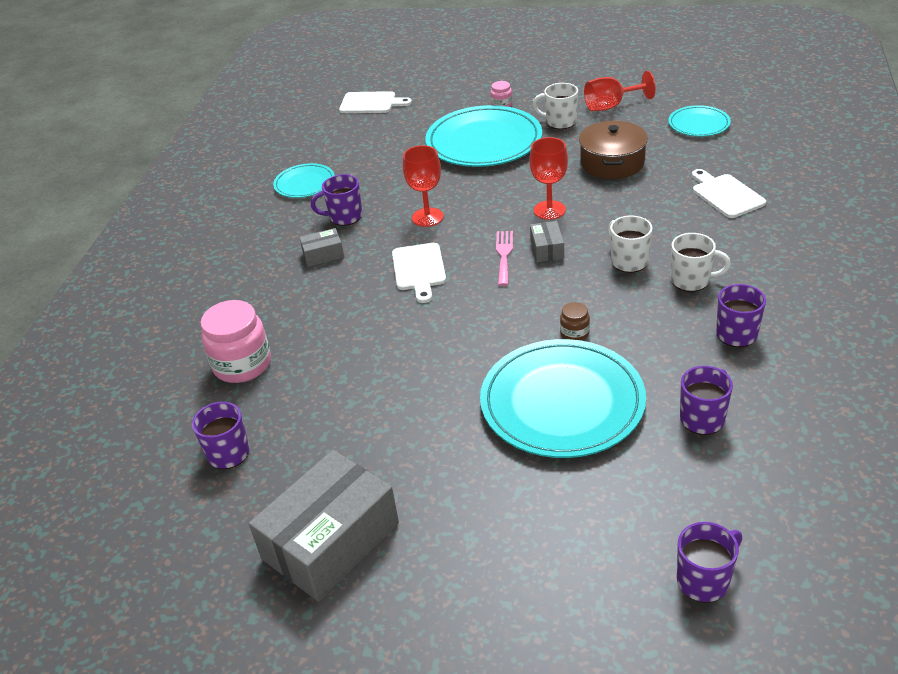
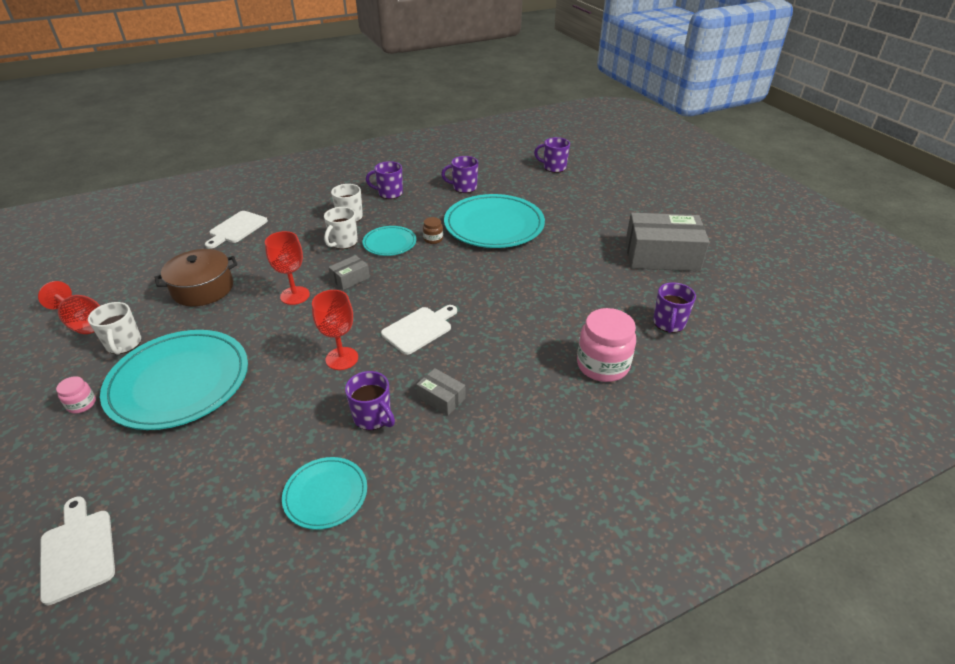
camera: 130 degrees left, 0 degrees up
pink fork [496,231,513,286] -> none
turquoise plate [668,105,731,137] -> turquoise plate moved to [362,226,416,256]

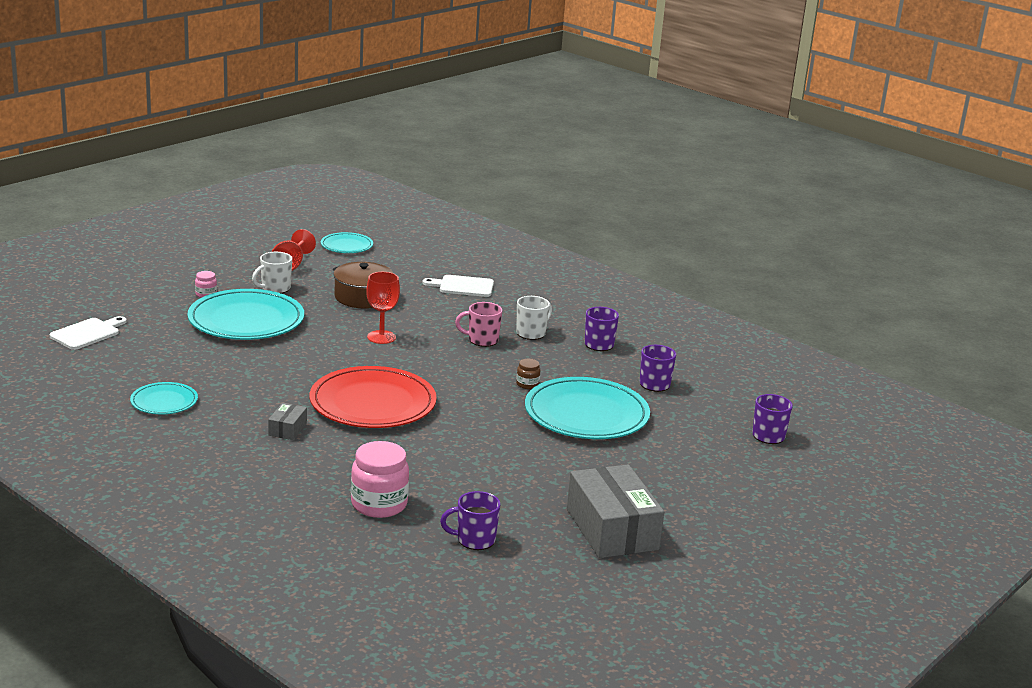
camera: 65 degrees right, 15 degrees down
red goblet [312,290,358,370] -> none
white mug [324,207,358,249] -> pink mug [455,302,502,347]
grey box [328,255,370,290] -> none
purple mug [345,371,395,430] -> none
turquoise plate [362,226,416,256] -> turquoise plate moved to [321,232,373,253]
white cutting board [381,305,457,355] -> red plate [310,366,437,428]

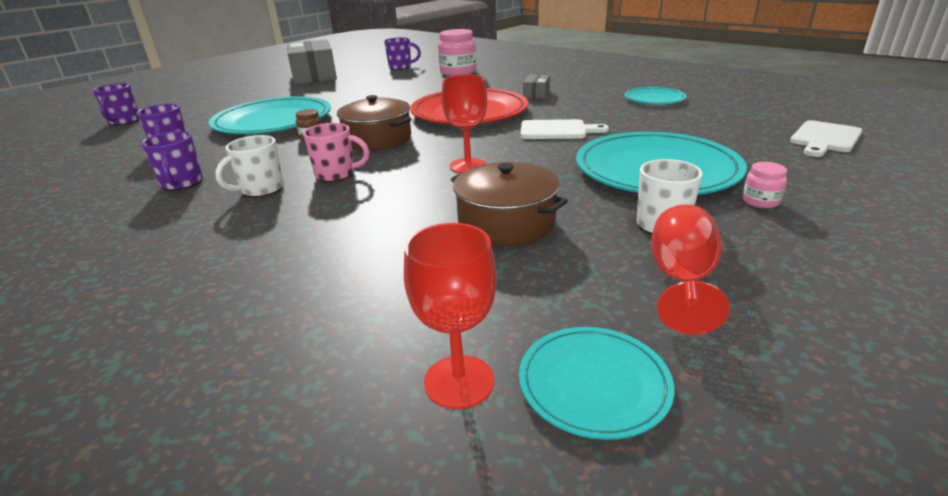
camera: 175 degrees left, 5 degrees up
white cutting board [423,275,494,297] -> white cutting board moved to [521,119,609,139]
none -> brown pot [337,95,411,150]
none -> red goblet [404,223,497,409]

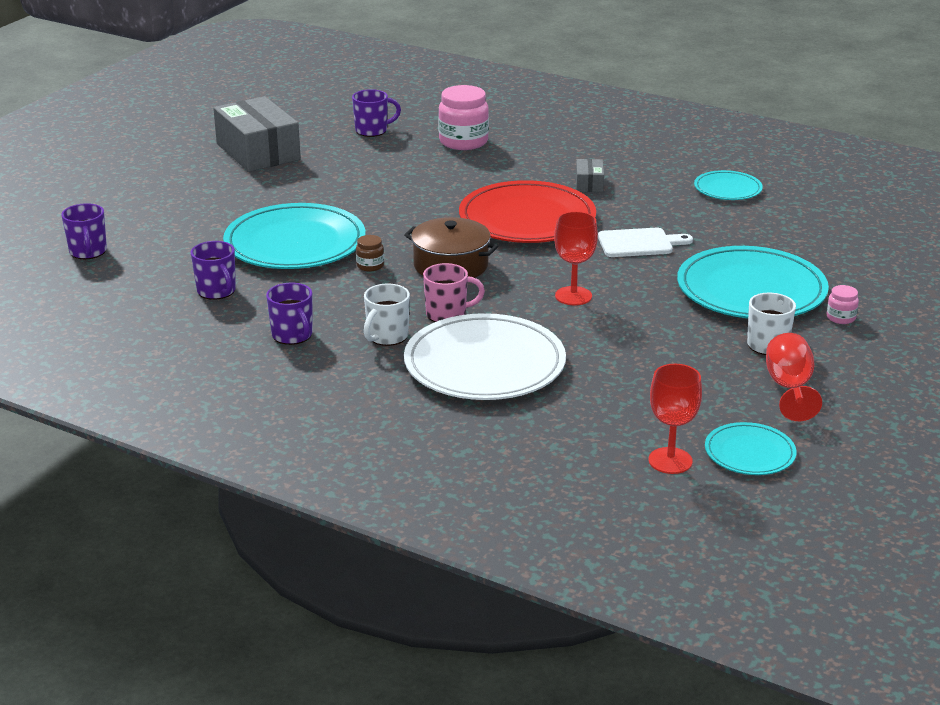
camera: 15 degrees left, 0 degrees up
brown pot [451,162,568,246] -> none
white cutting board [790,120,863,157] -> none
none -> white plate [404,313,566,400]

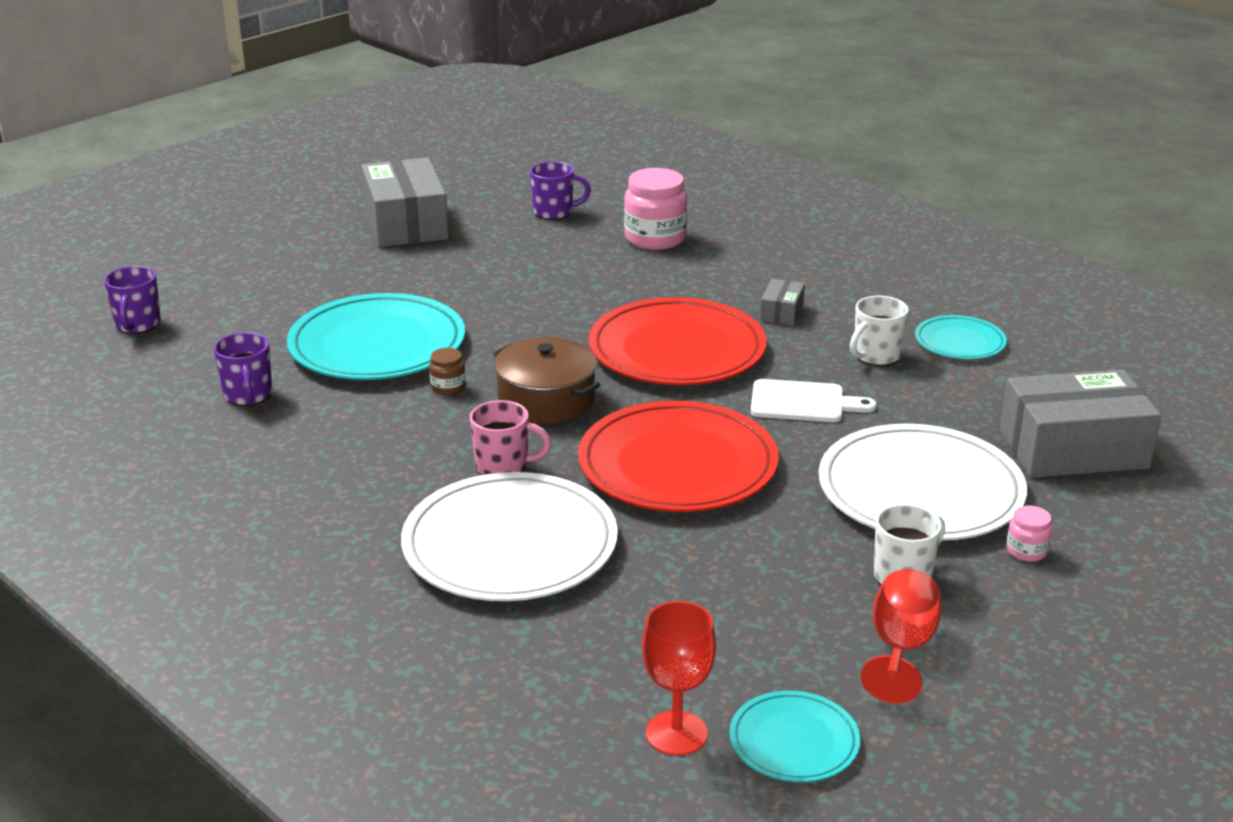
camera: 15 degrees right, 0 degrees up
purple mug [266,283,312,345] -> none
white mug [364,284,410,346] -> white mug moved to [850,296,909,366]
red goblet [554,211,598,305] -> red plate [578,401,779,512]
turquoise plate [677,246,829,318] -> white plate [819,424,1027,541]
none -> grey box [1000,369,1161,478]

